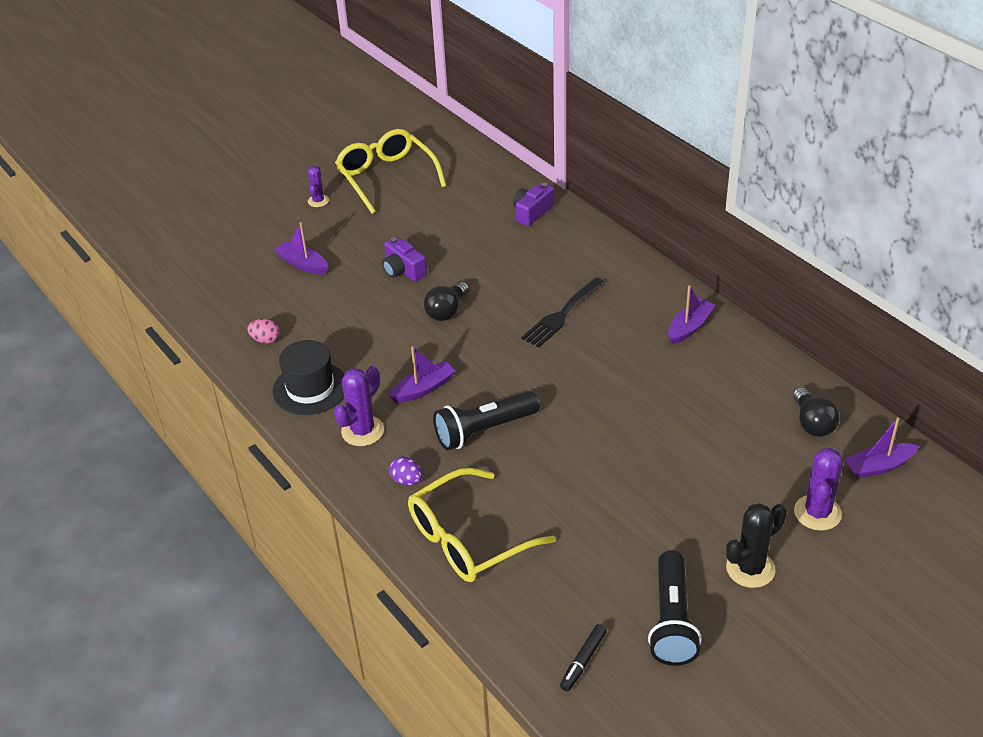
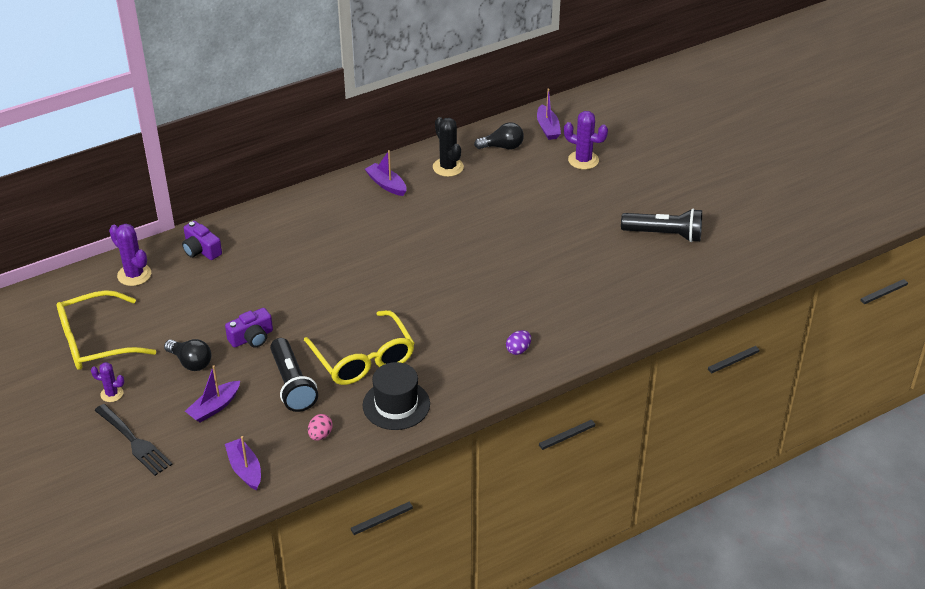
camera: 85 degrees left, 0 degrees up
purple cactus [334,366,384,446] -> purple cactus moved to [109,224,151,286]
purple boat [389,346,456,403] -> purple boat moved to [225,436,261,490]
yellow glasses [408,468,556,582] -> yellow glasses moved to [304,310,414,385]
black light bulb [424,282,469,321] -> black light bulb moved to [164,339,211,371]
black flashlight [433,391,540,451] -> black flashlight moved to [270,338,318,412]
black fork [521,277,605,347] -> black fork moved to [94,404,173,476]
black marker [560,624,607,691] -> none
black cactus [726,503,787,588] -> black cactus moved to [433,117,464,177]

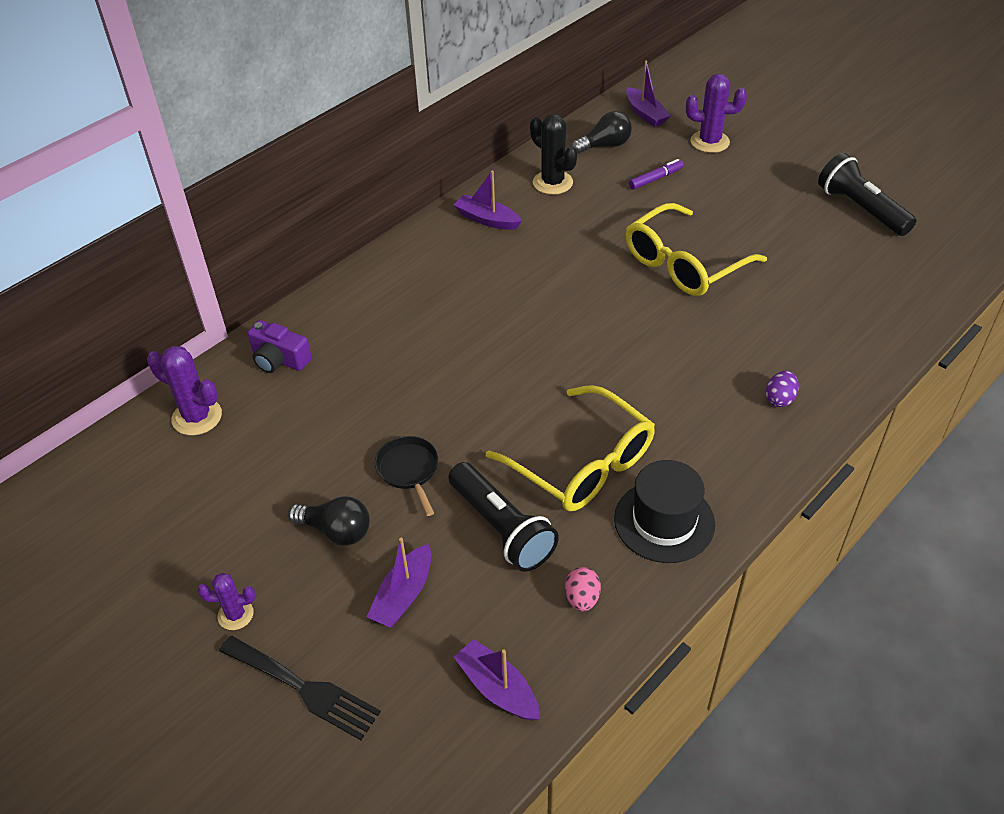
camera: 15 degrees left, 5 degrees up
yellow glasses [57,290,156,370] -> yellow glasses moved to [626,203,767,296]
purple camera [225,308,273,348] -> black pan [375,436,439,516]
black flashlight [621,208,702,242] -> black flashlight turned 120 degrees counterclockwise [818,153,917,236]
none -> purple marker [629,159,684,190]

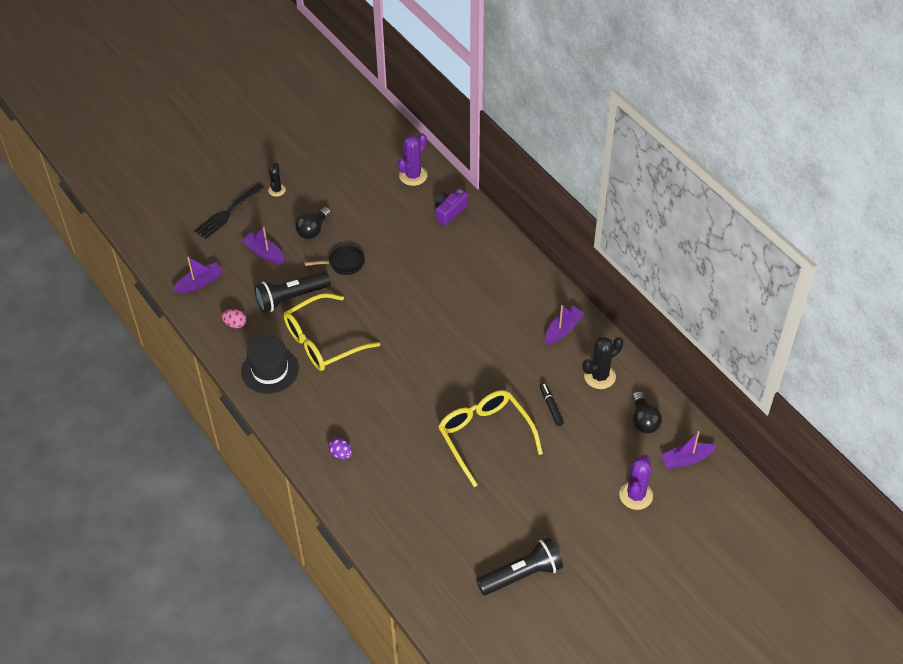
camera: 100 degrees right, 5 degrees up
purple cactus [197,573,255,630] -> black cactus [268,163,286,197]
purple marker [629,159,684,190] -> none
none -> black marker [540,383,564,426]

